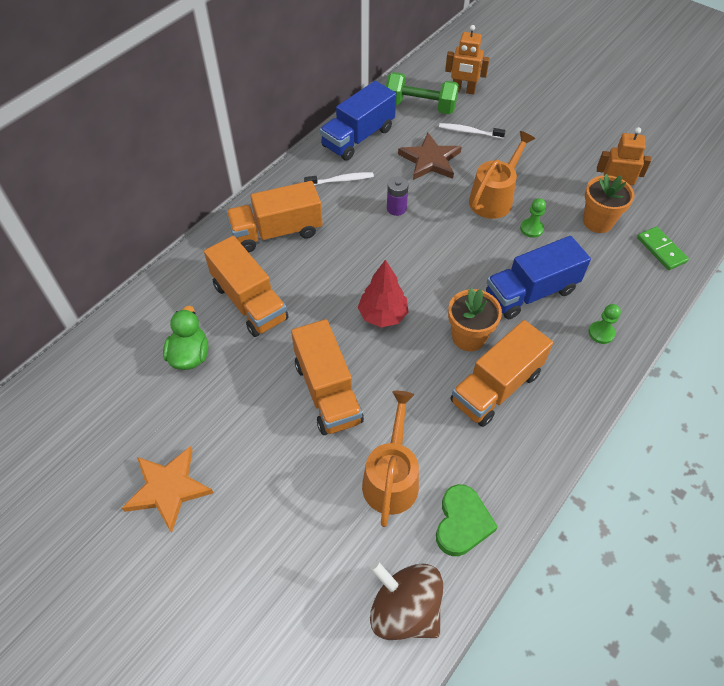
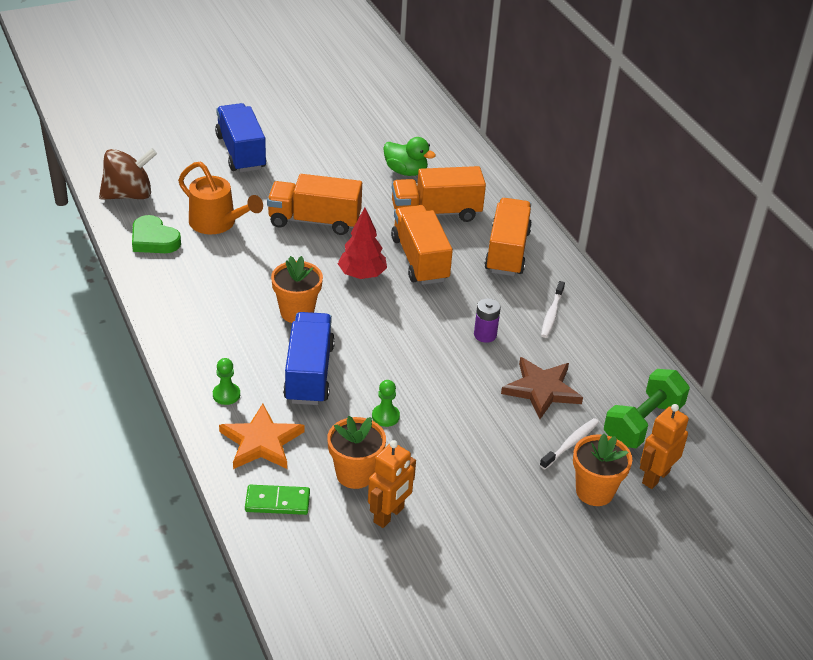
camera: 115 degrees right, 15 degrees down
orange star [122,446,214,533] -> orange star moved to [219,404,305,469]
blue truck [320,81,396,161] -> blue truck moved to [215,103,266,172]
orange truck [451,320,553,427] -> orange truck moved to [391,205,453,285]
orange watering can [469,131,535,219] -> none
none -> orange flower pot [573,434,632,506]

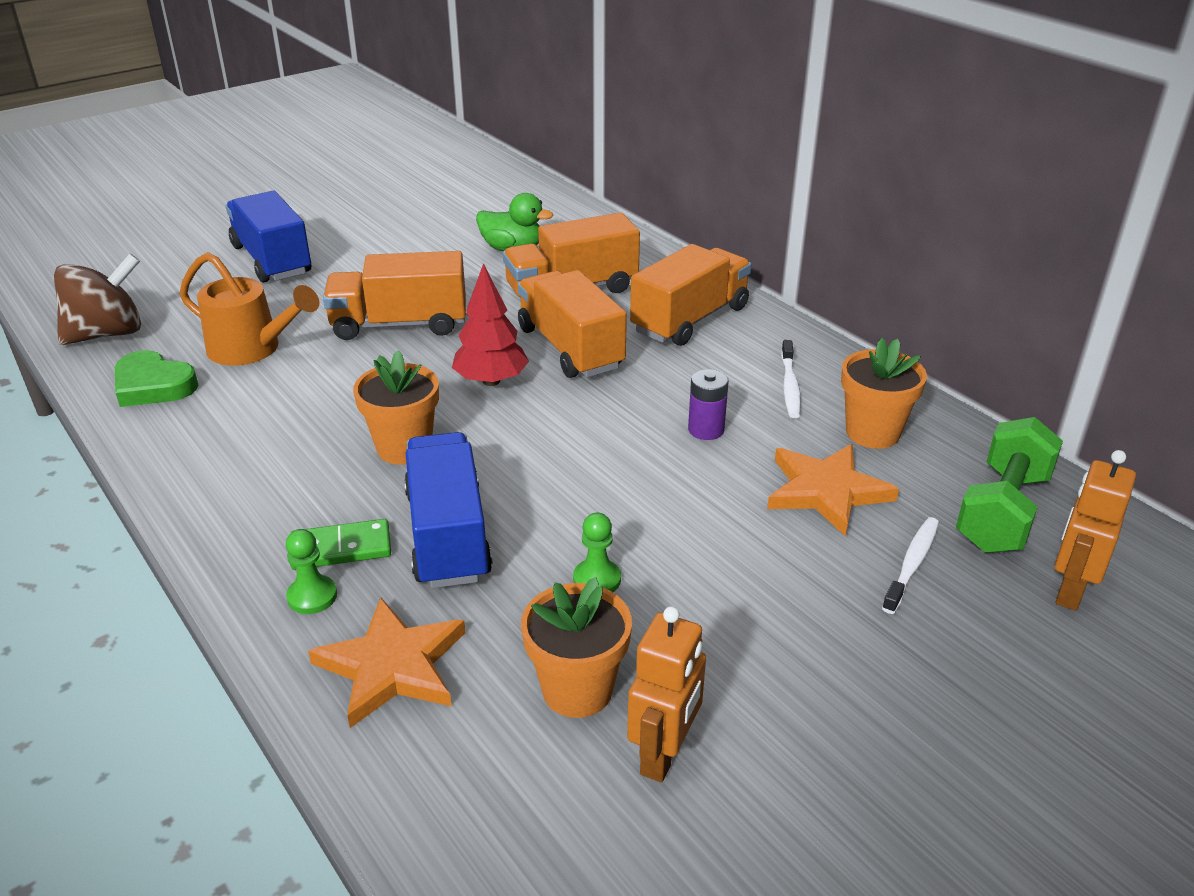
camera: 10 degrees left, 5 degrees down
green domino [245,485,310,515] -> green domino moved to [290,519,391,570]
orange truck [484,198,532,276] -> orange truck turned 45 degrees clockwise [630,244,751,346]
brown star [501,357,583,419] -> orange star [767,444,899,537]
orange flower pot [573,434,632,506] -> orange flower pot moved to [841,338,927,449]

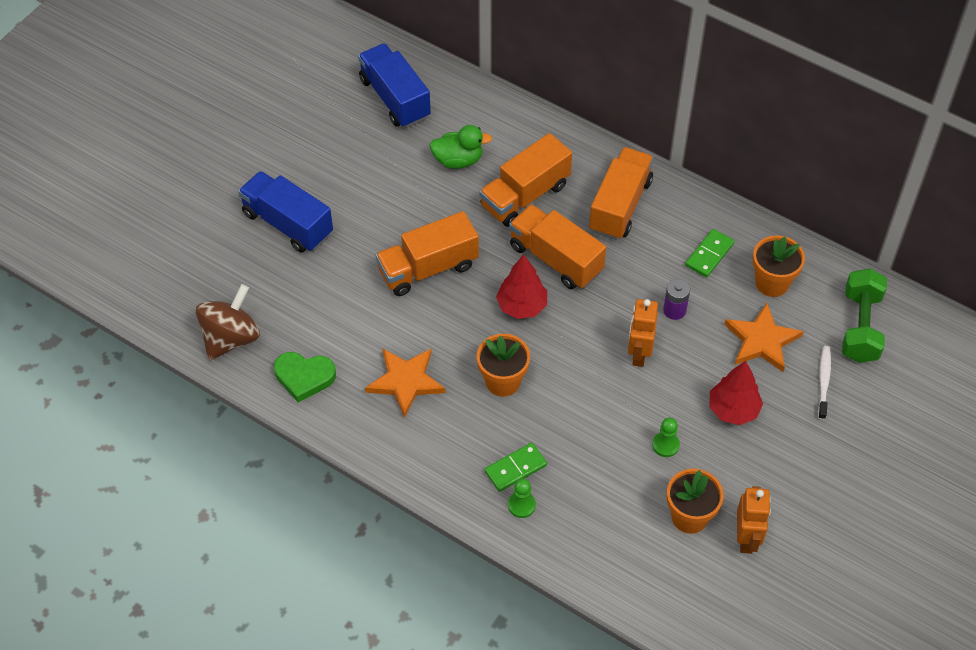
camera: 20 degrees left, 20 degrees up
orange watering can [180,252,319,366] -> none
orange star [308,598,465,728] -> orange star moved to [365,348,445,418]
blue truck [404,432,492,588] -> blue truck moved to [358,43,431,128]
white toothbrush [781,340,801,418] -> green domino [685,229,734,278]
orange robot [1055,450,1136,611] -> orange robot moved to [628,299,658,367]
none -> red tree [709,361,763,425]

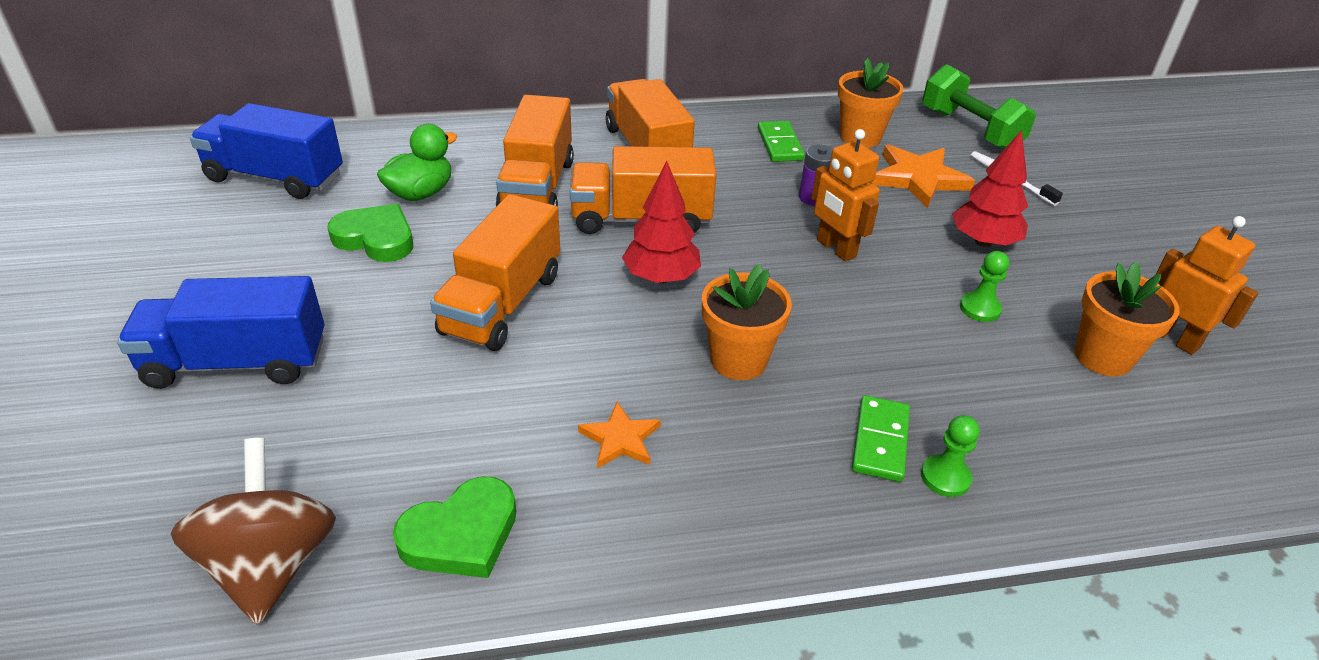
camera: 45 degrees left, 15 degrees down
orange star [365,348,445,418] -> orange star [578,402,661,469], size x0.59
none -> green heart [327,204,413,262]

